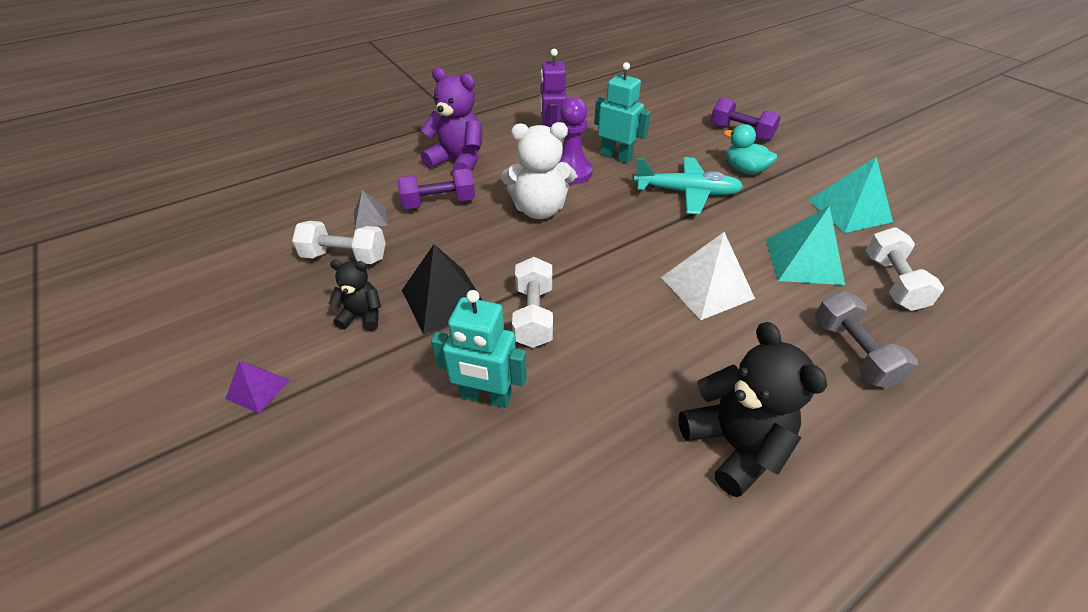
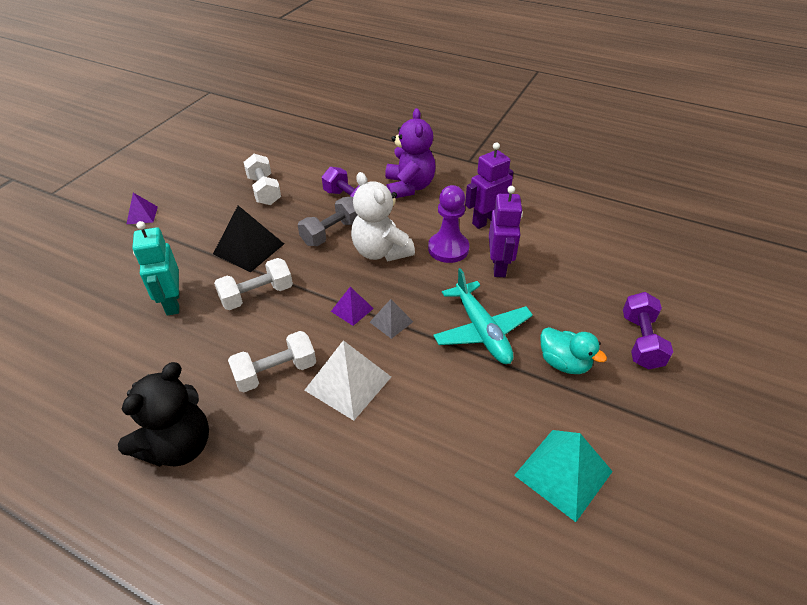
camera: 60 degrees right, 0 degrees up
black teddy bear [329,260,381,331] -> none
grey pyramid [354,190,388,230] -> grey pyramid moved to [370,299,413,339]
turquoise robot [594,62,651,163] -> purple robot [489,186,523,277]
turquoise duck [724,124,777,175] -> turquoise duck turned 120 degrees clockwise [540,327,607,374]
turquoise pyramid [766,206,845,285] -> none
grey dumbbell [815,291,918,388] -> grey dumbbell moved to [298,197,357,246]
white dumbbell [866,227,944,311] -> white dumbbell moved to [228,331,316,392]
none -> purple pyramid [331,287,374,326]

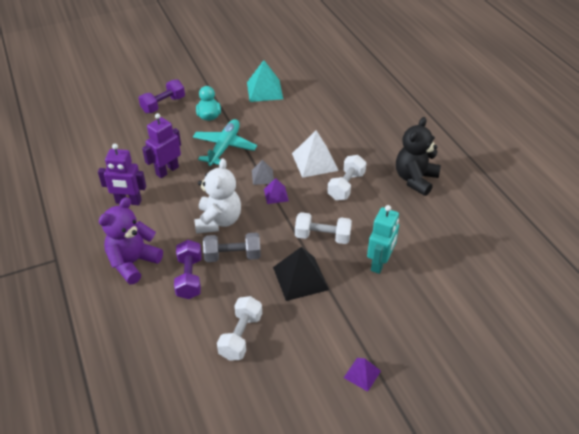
camera: 140 degrees left, 0 degrees up
black teddy bear [118,362,209,467] -> black teddy bear turned 45 degrees counterclockwise [396,117,441,196]
white dumbbell [228,331,316,392] -> white dumbbell turned 75 degrees counterclockwise [327,155,366,200]
purple pawn [428,185,469,263] -> none

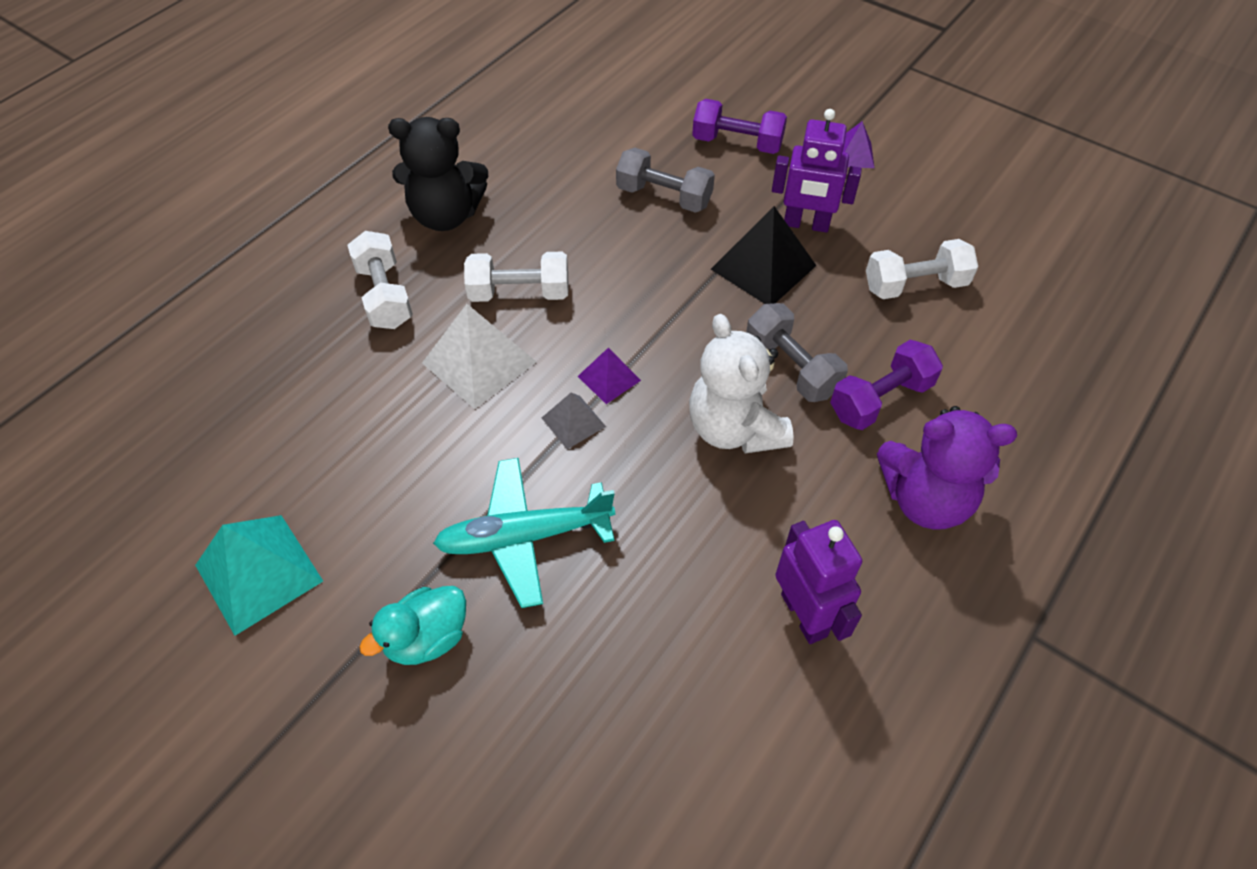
camera: 120 degrees left, 10 degrees up
purple dumbbell [139,79,185,113] -> purple dumbbell moved to [692,99,787,154]
purple robot [142,113,181,178] -> purple robot moved to [772,109,862,233]
white teddy bear [194,158,241,234] -> white teddy bear turned 90 degrees counterclockwise [689,314,794,453]
white dumbbell [295,212,352,244] -> white dumbbell moved to [347,231,413,329]
turquoise robot [367,205,399,274] -> grey dumbbell [616,148,715,213]

